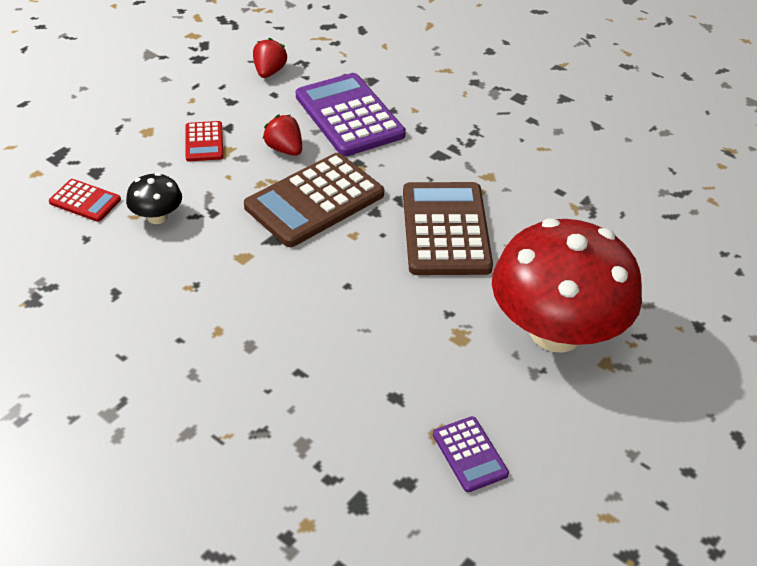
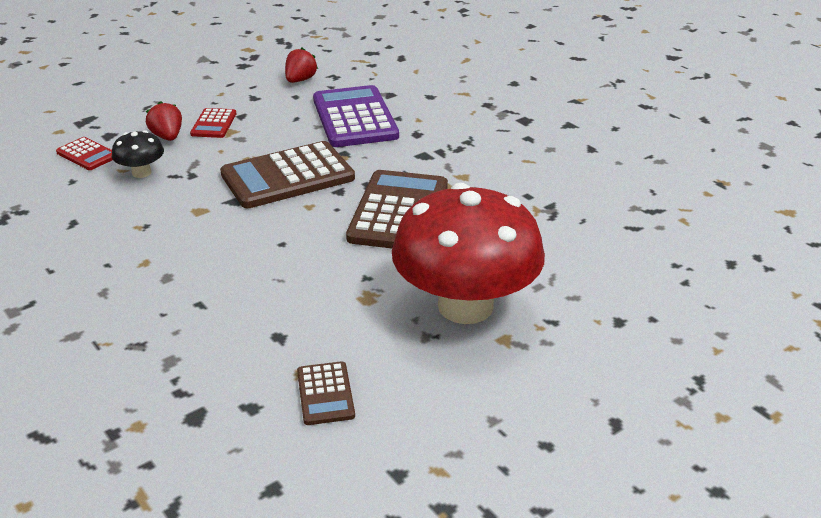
camera: 15 degrees right, 10 degrees down
red strawberry [263,115,302,156] -> red strawberry moved to [146,101,182,141]
purple calculator [433,416,509,492] -> brown calculator [297,361,355,425]

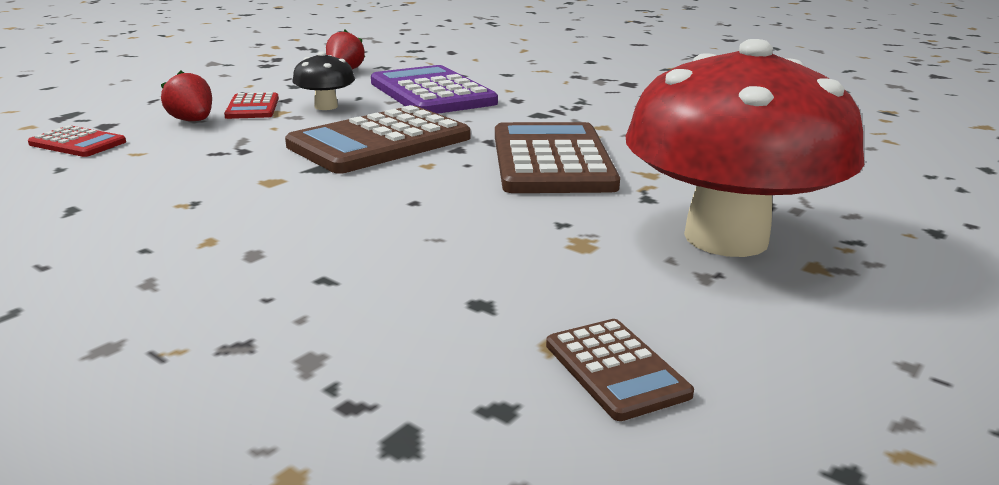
camera: 15 degrees left, 10 degrees down
black mushroom [112,130,164,178] -> black mushroom moved to [292,51,355,110]

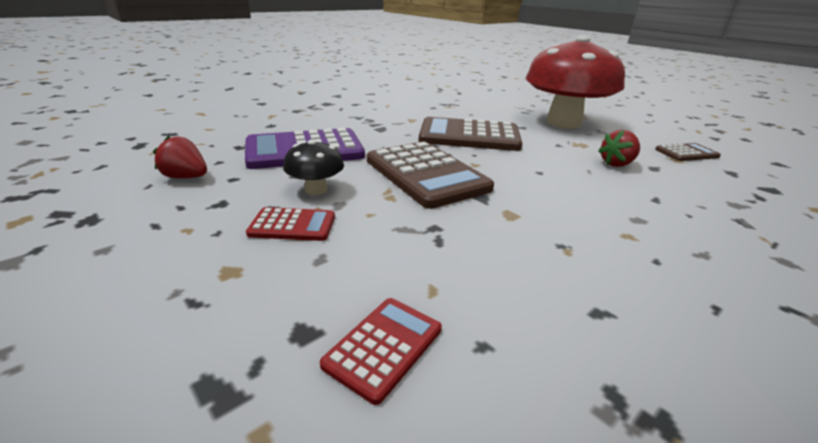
camera: 80 degrees left, 5 degrees up
red strawberry [161,71,212,121] -> red strawberry moved to [598,130,640,167]

